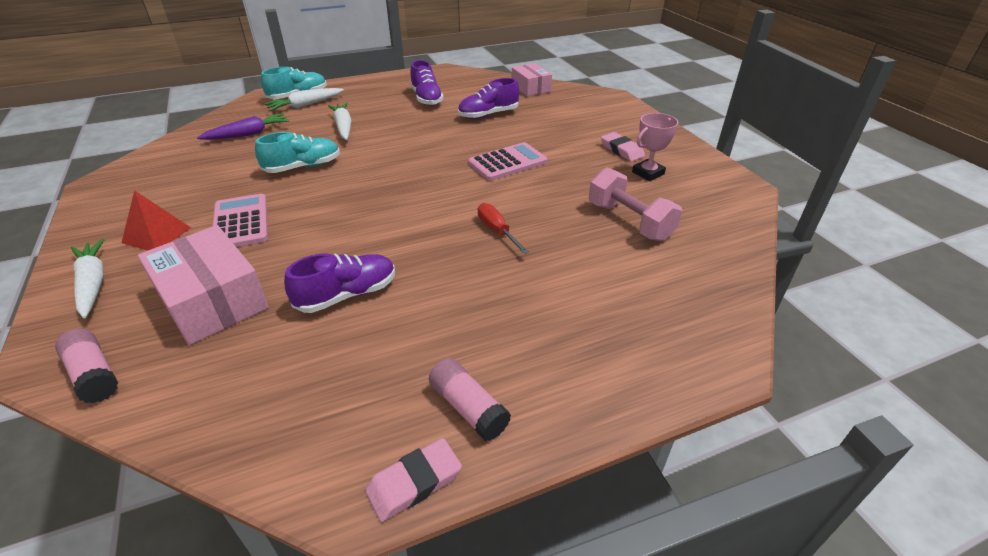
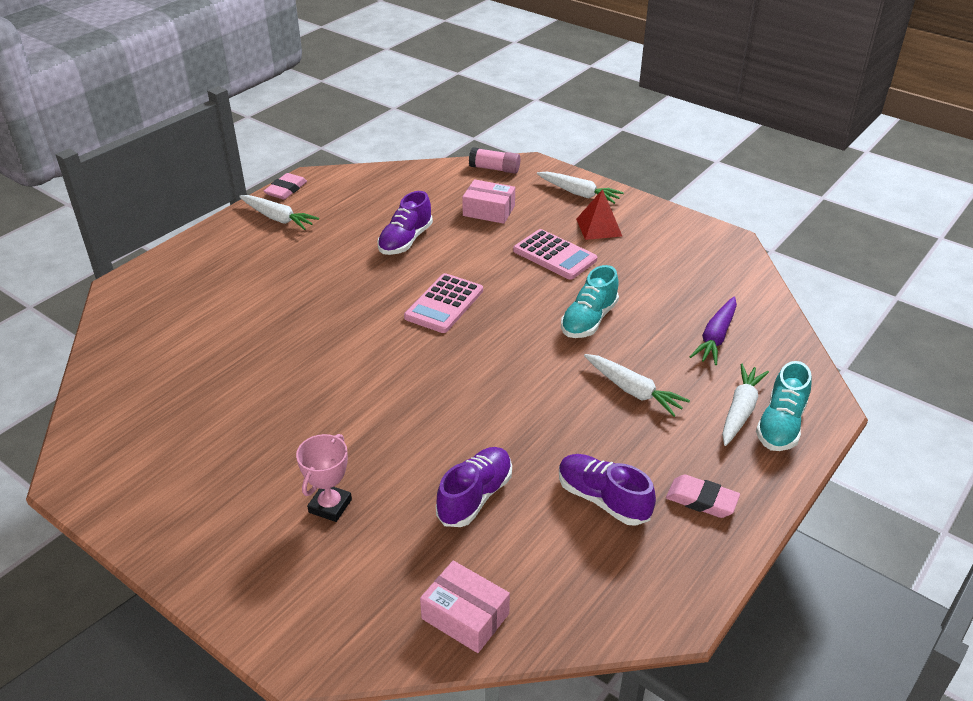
camera: 150 degrees right, 0 degrees up
pink box [138,225,269,345] -> pink box [462,179,515,224], size x0.63
pink glue stick [429,358,511,441] -> white carrot [239,195,319,230]
pink calculator [468,142,548,181] -> pink calculator moved to [404,273,483,333]
red screwdriver [478,203,529,254] -> none
pink dumbbell [589,167,682,241] -> none
pink eraser [601,132,645,162] -> pink eraser moved to [666,475,740,518]
pink trophy [632,113,678,181] -> pink trophy moved to [296,434,352,522]

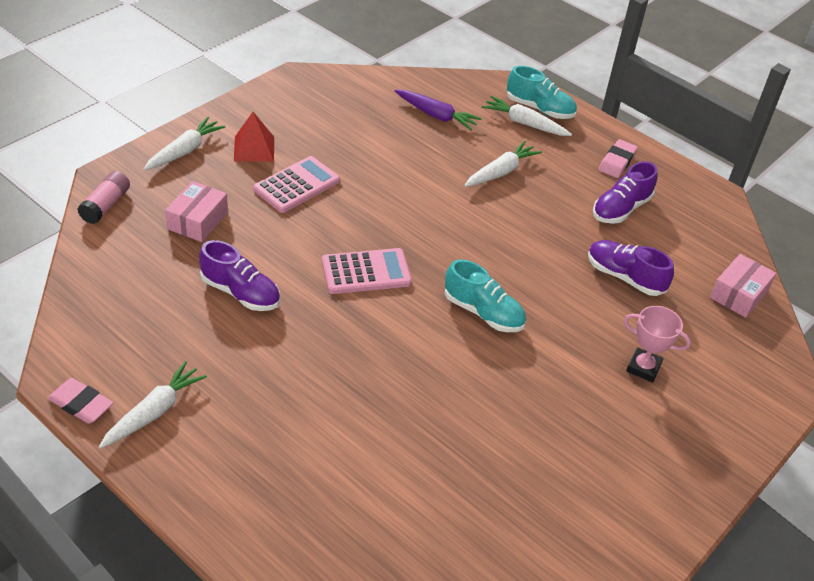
camera: 90 degrees left, 5 degrees up
pink calculator [404,273,483,333] -> pink calculator turned 45 degrees counterclockwise [322,248,412,294]
turquoise shoe [561,265,619,338] -> turquoise shoe moved to [444,259,526,332]

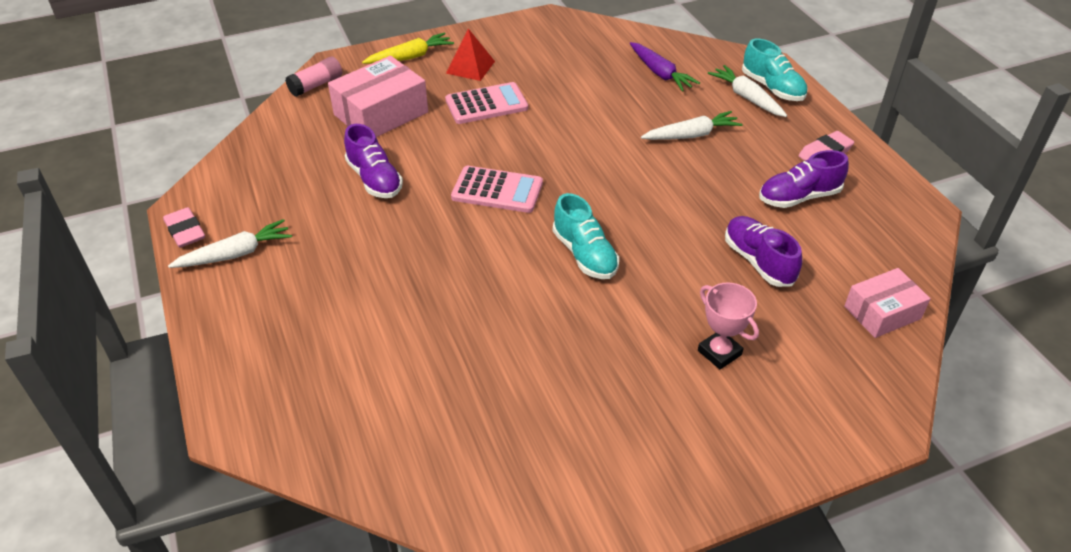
camera: 30 degrees right, 0 degrees up
white carrot [144,117,225,170] -> yellow carrot [362,32,454,64]
pink box [165,181,228,242] -> pink box [328,56,428,137], size x1.58

